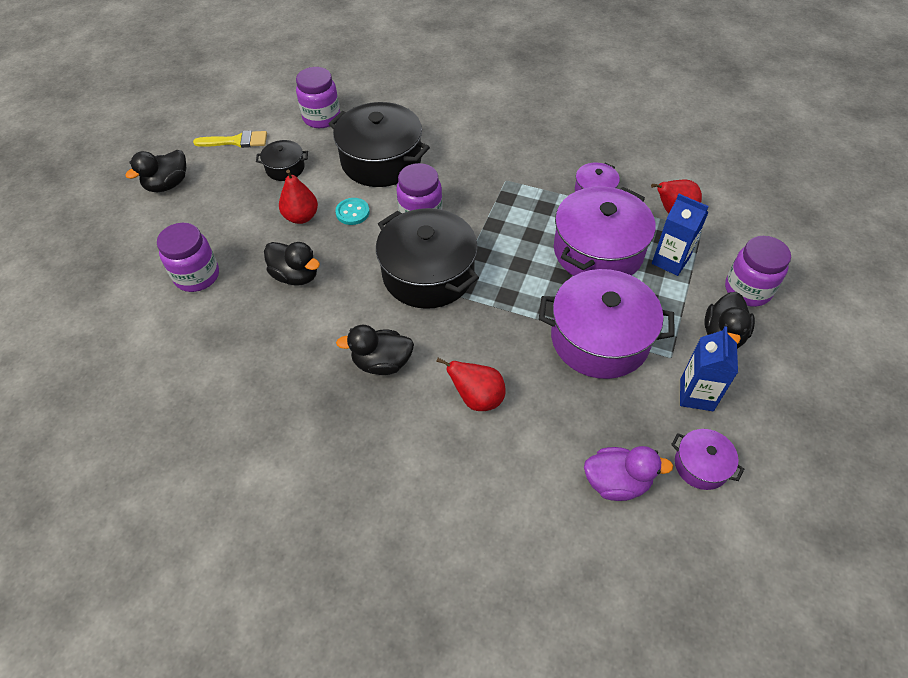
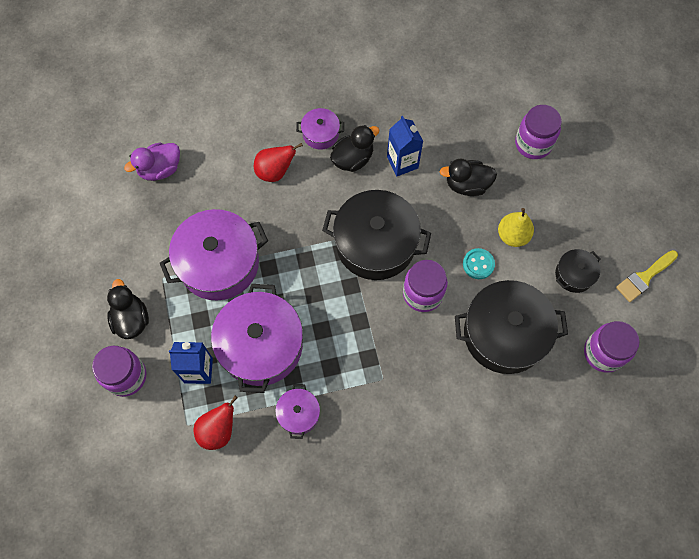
camera: 145 degrees right, 15 degrees up
black duck [125,150,186,192] -> none
red pear [279,170,318,224] -> yellow pear [498,208,534,247]
purple pot [671,429,744,490] -> purple pot moved to [296,108,344,150]
blue carton [680,326,738,411] -> blue carton moved to [387,116,424,176]

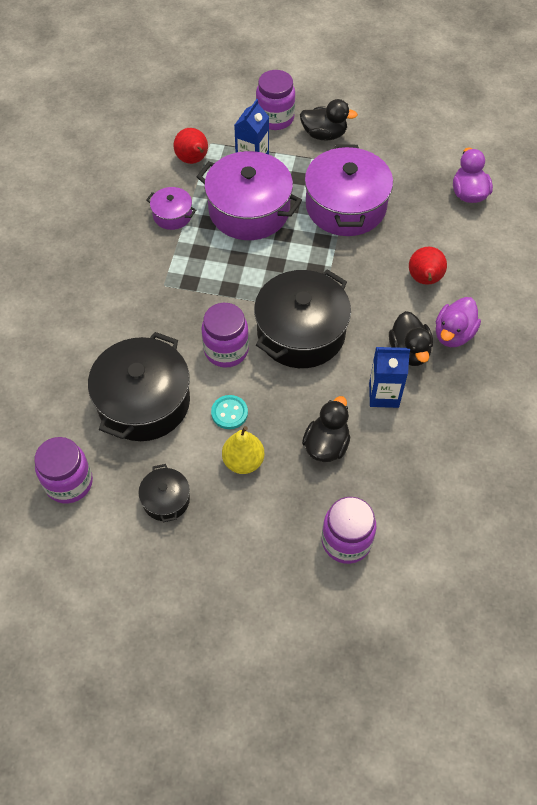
camera: 115 degrees right, 10 degrees down
purple pot [296,108,344,150] -> purple duck [436,297,481,347]
yellow brush [616,250,678,302] -> none

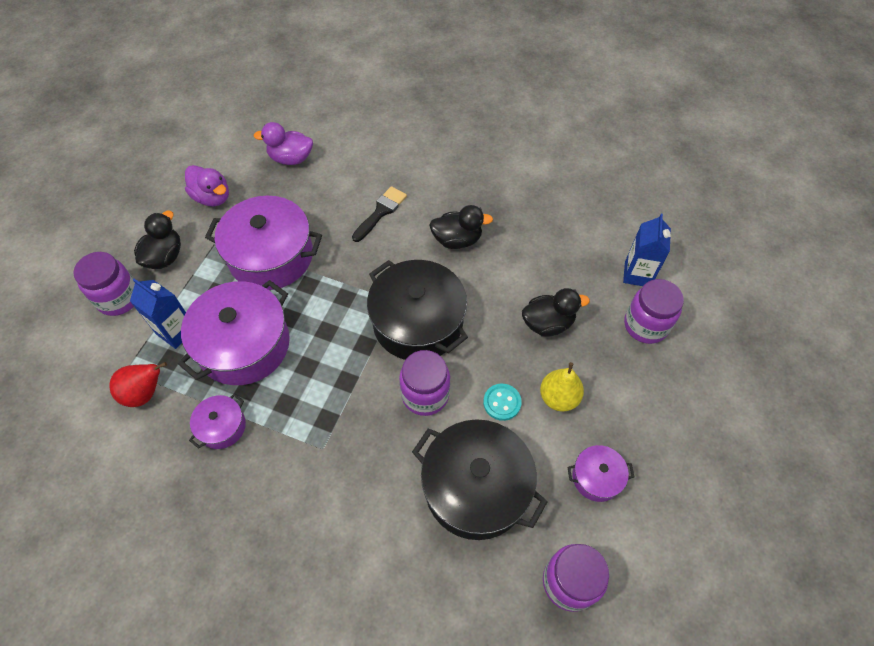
camera: 80 degrees left, 0 degrees up
black pot [138,464,190,522] -> purple pot [567,445,635,502]
black duck [302,396,350,462] -> black duck turned 135 degrees clockwise [522,288,590,337]
blue carton [369,347,410,408] -> blue carton moved to [623,214,671,286]
red pear [409,247,447,285] -> black brush [352,186,407,242]
purple duck [436,297,481,347] -> purple duck moved to [185,165,229,206]

